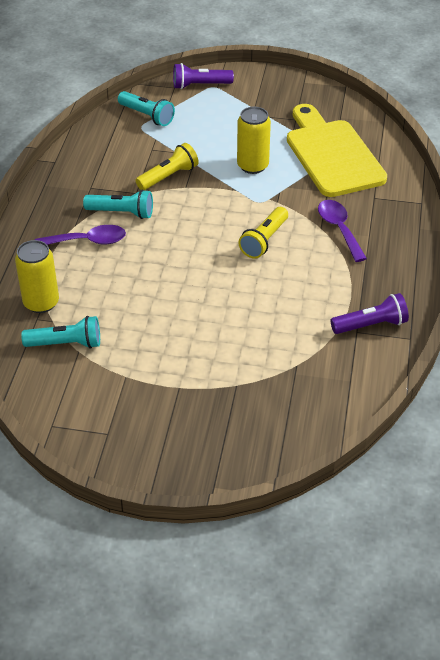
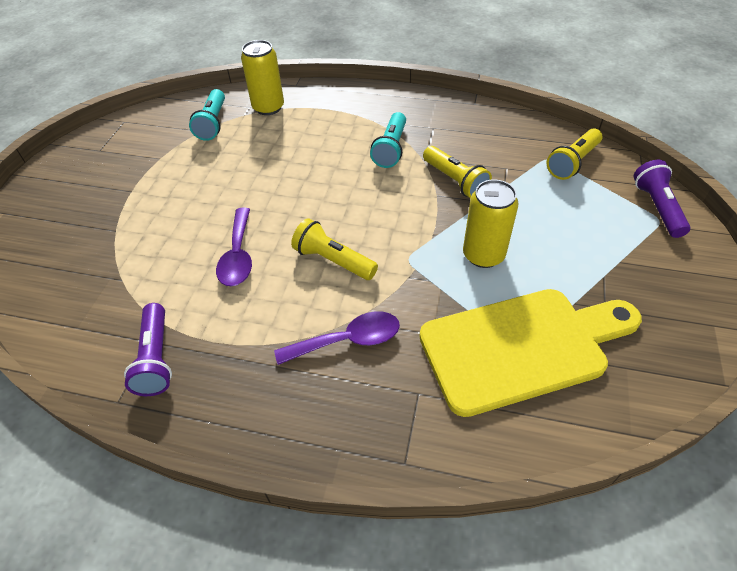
camera: 95 degrees right, 5 degrees up
purple spoon [35,225,126,245] -> purple spoon moved to [216,207,252,286]
turquoise flashlight [118,91,175,126] -> yellow flashlight [547,128,603,180]

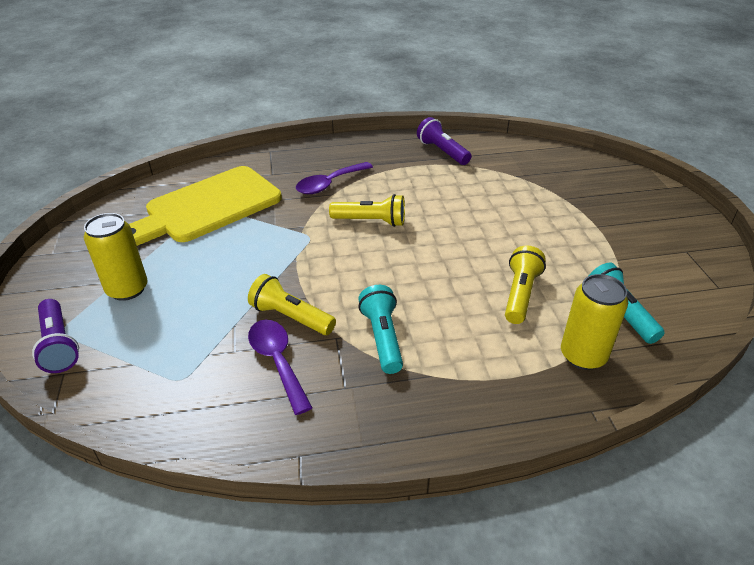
camera: 155 degrees right, 10 degrees down
purple spoon [216,207,252,286] -> purple spoon moved to [248,320,312,415]
yellow can [463,180,518,268] -> yellow can moved to [84,213,147,301]
yellow flashlight [547,128,603,180] -> yellow flashlight moved to [505,246,546,324]

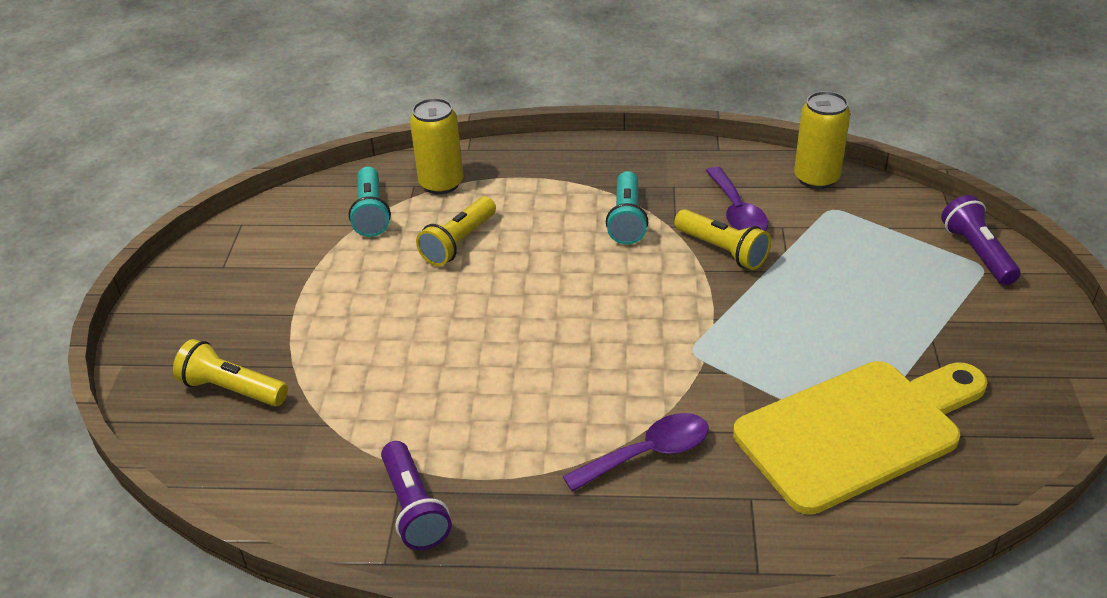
camera: 165 degrees left, 0 degrees up
yellow can [84,213,147,301] -> yellow can moved to [794,91,851,189]
yellow flashlight [329,194,405,227] -> yellow flashlight moved to [173,339,288,406]

